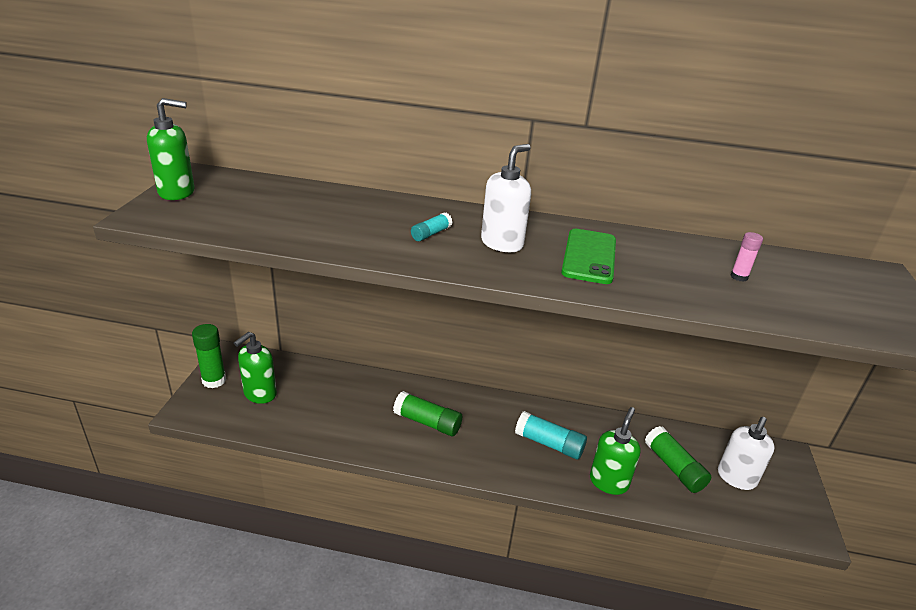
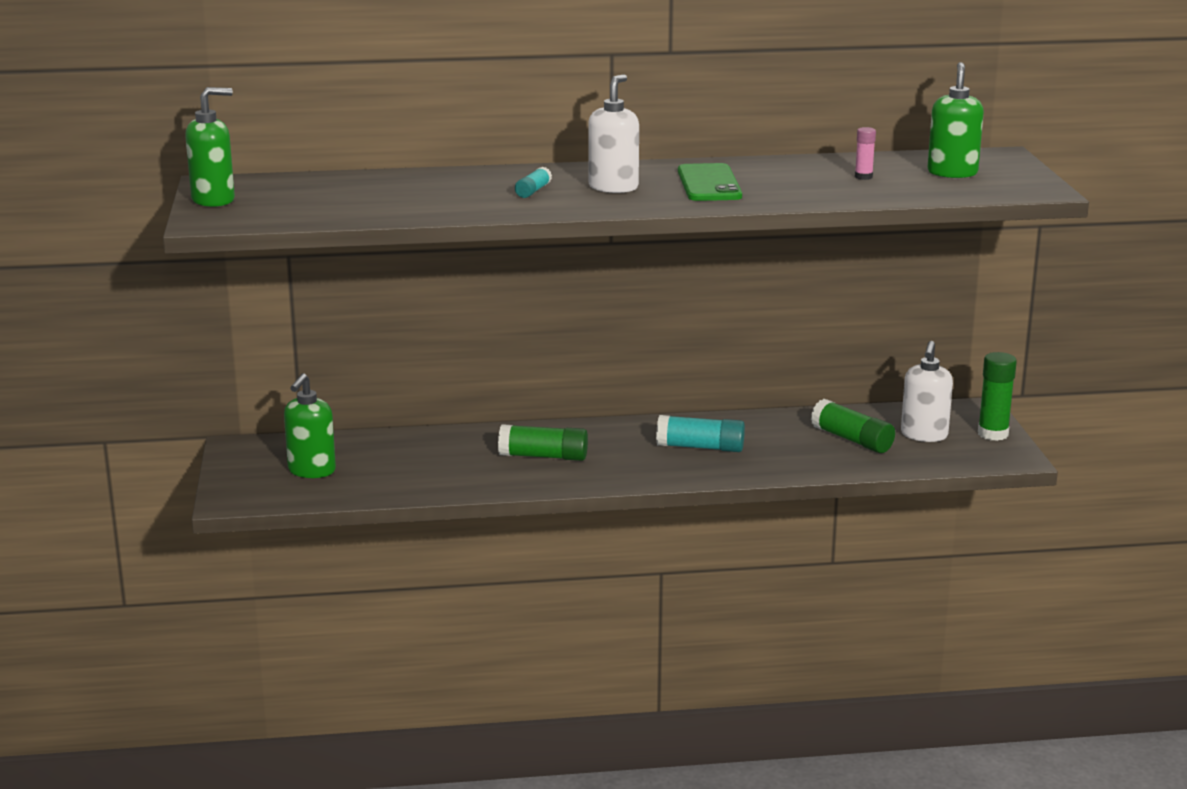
camera: 15 degrees left, 10 degrees down
green glue stick [192,324,226,388] -> green glue stick moved to [978,352,1017,441]
green soap dispenser [590,407,641,495] -> green soap dispenser moved to [927,62,984,178]

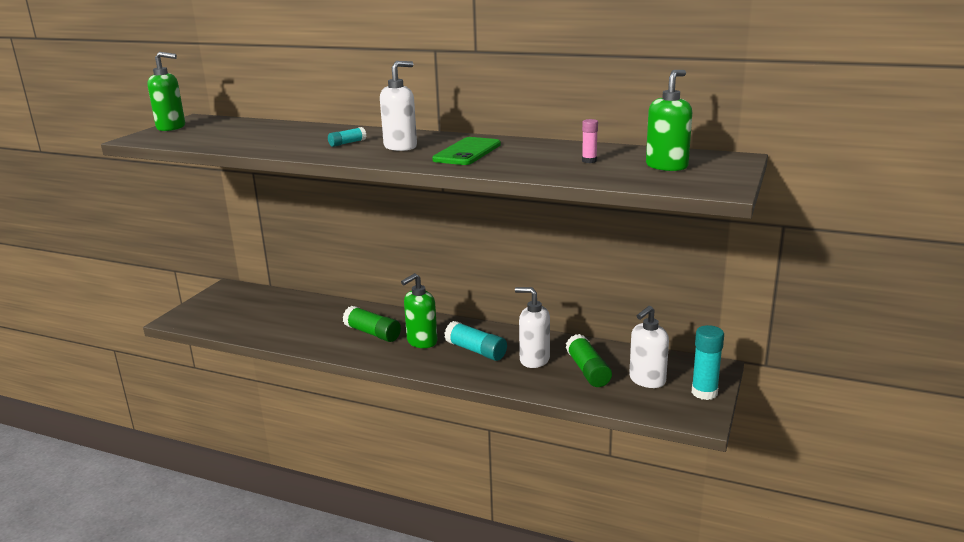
camera: 30 degrees right, 0 degrees up
green soap dispenser [284,373,336,478] -> green soap dispenser moved to [401,273,438,348]
green glue stick [978,352,1017,441] -> turquoise glue stick [692,325,724,400]
none -> white soap dispenser [515,287,550,368]

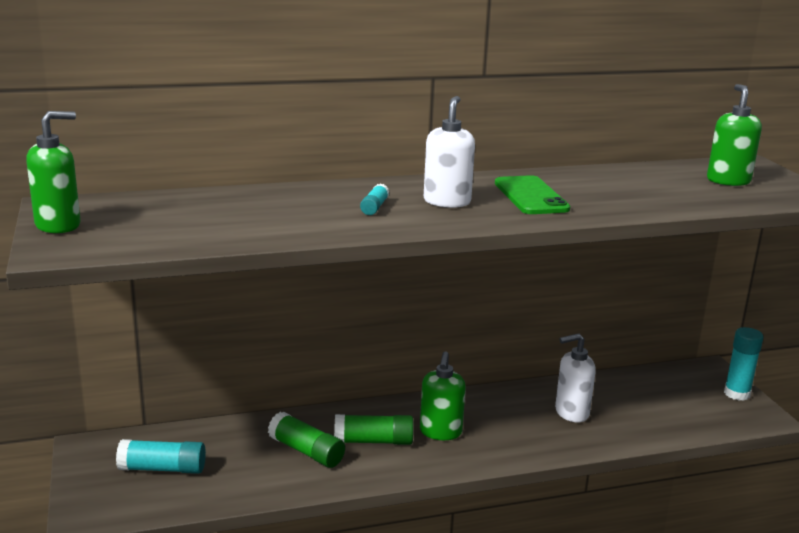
camera: 40 degrees left, 0 degrees up
turquoise glue stick [444,321,507,361] -> turquoise glue stick moved to [116,439,206,474]
green glue stick [565,334,612,387] -> green glue stick moved to [268,412,345,468]
pink glue stick [582,119,598,163] -> none
white soap dispenser [629,306,669,388] -> none

